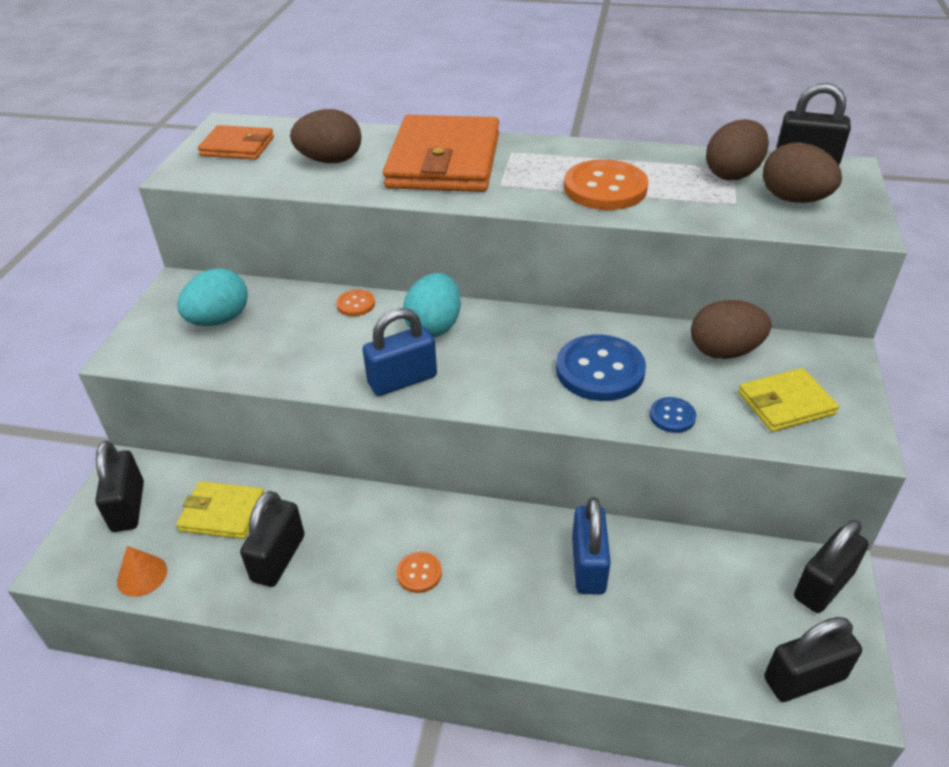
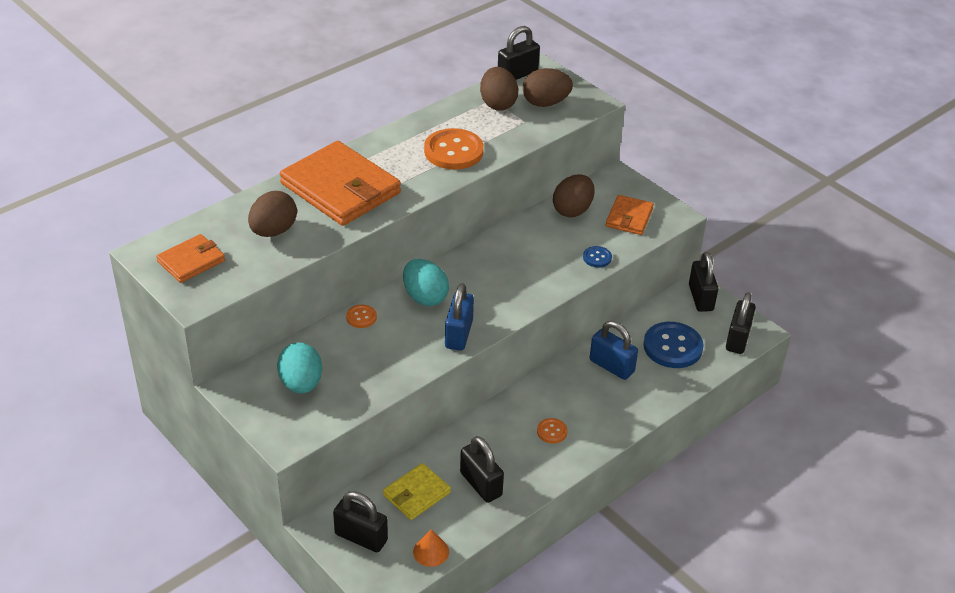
camera: 55 degrees left, 0 degrees up
blue button [556,334,646,401] -> blue button moved to [643,322,704,368]
yellow wallet [738,368,839,432] -> orange wallet [606,195,654,235]

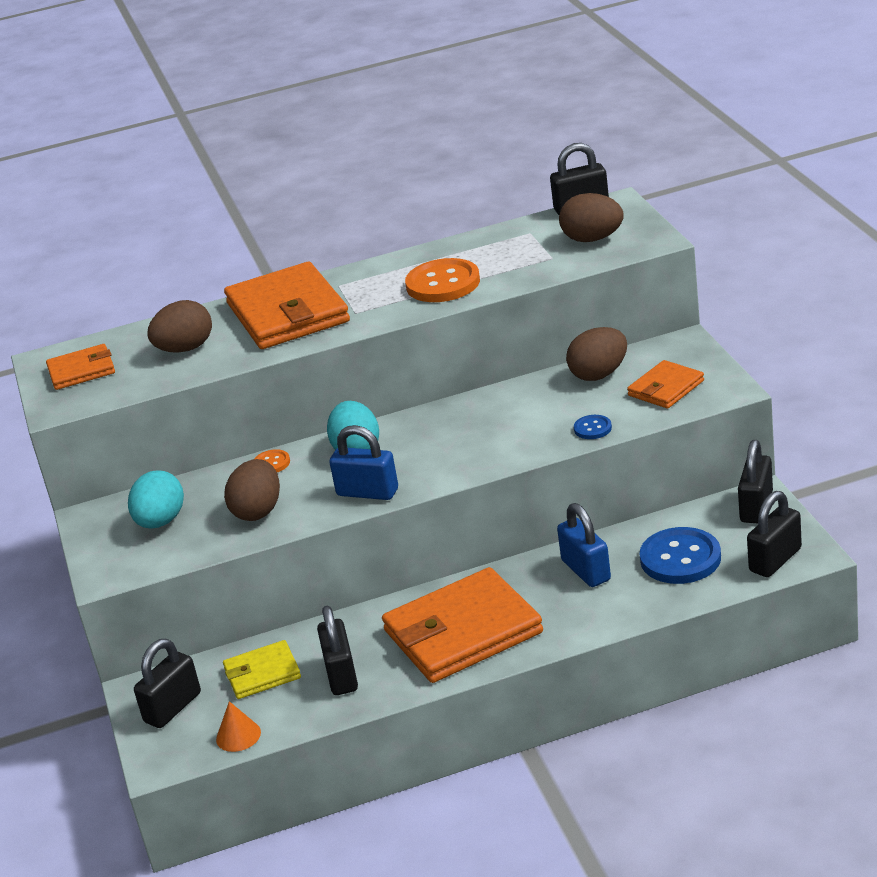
camera: 30 degrees right, 10 degrees down
black padlock [333,491,388,552] -> black padlock turned 75 degrees clockwise [134,639,201,728]
blue padlock [445,283,474,351] -> blue padlock turned 75 degrees clockwise [329,425,398,500]
brown egg [480,67,519,111] -> brown egg moved to [224,459,280,521]
orange button [537,418,568,443] -> orange wallet [382,567,543,683]

